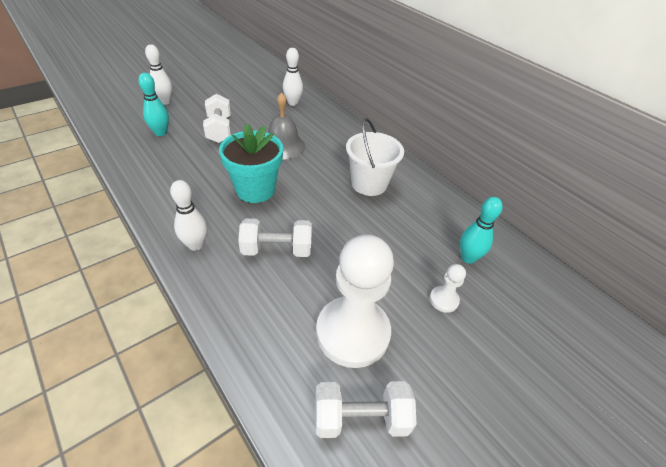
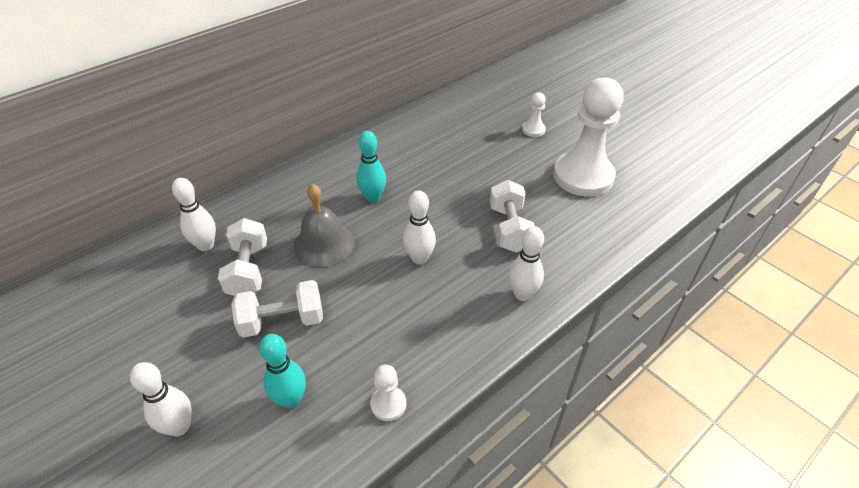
camera: 90 degrees left, 0 degrees up
turquoise flower pot [219,123,283,203] -> white bowling pin [403,191,436,265]
white dumbbell [315,381,417,438] -> white dumbbell moved to [218,218,267,296]
white bucket [346,118,404,196] -> none
turquoise bowling pin [460,197,503,264] -> turquoise bowling pin moved to [356,131,386,203]
none -> white pawn [370,365,406,421]

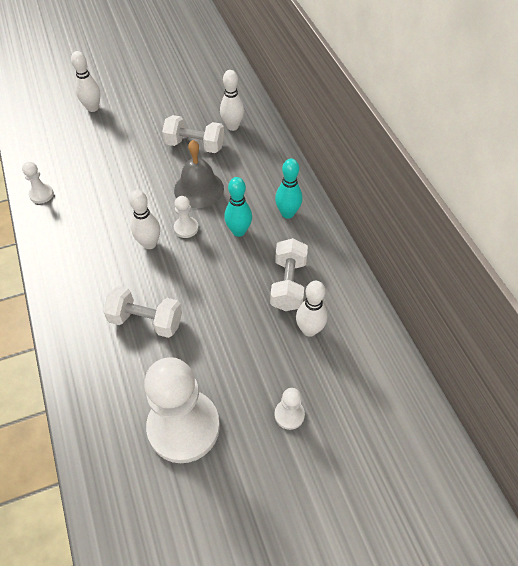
camera: 110 degrees right, 10 degrees up
white dumbbell [231,280,323,338] -> white dumbbell moved to [270,238,308,311]
turquoise bowling pin [259,334,306,409] -> turquoise bowling pin moved to [275,158,302,219]
white bowling pin [508,226,544,301] -> white bowling pin moved to [296,281,327,337]
none -> white pawn [174,196,199,238]

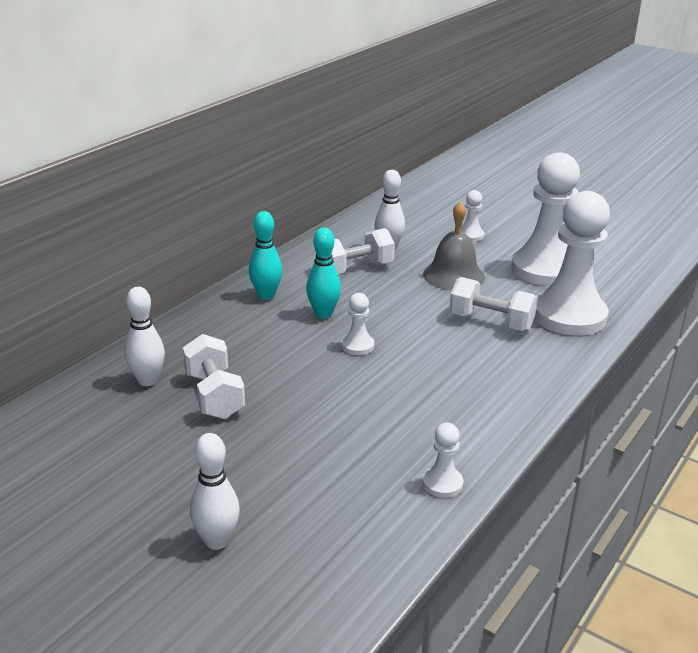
camera: 125 degrees left, 25 degrees down
white dumbbell [103,286,182,338] -> white dumbbell turned 45 degrees counterclockwise [449,277,538,331]
white bowling pin [129,190,160,249] -> none
grey bell [174,140,224,208] -> grey bell moved to [423,201,485,290]
none -> white pawn [534,191,610,336]

